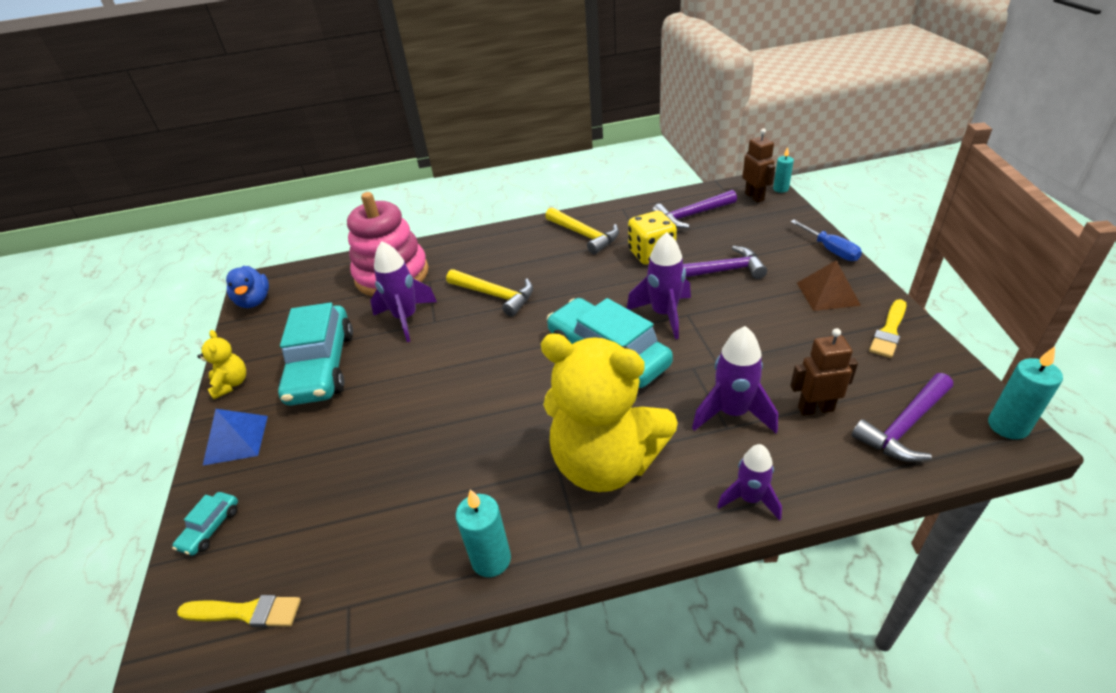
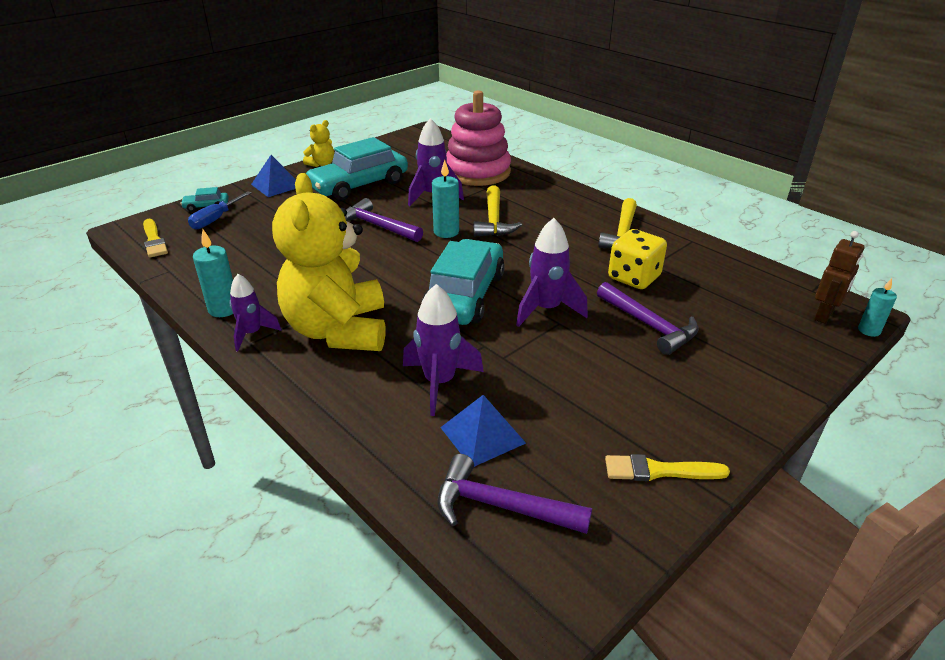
camera: 55 degrees right, 5 degrees down
blue duck [226,266,269,308] -> none
purple hammer [652,190,737,229] -> purple hammer moved to [345,198,423,242]
purple rocket [717,444,782,521] -> purple rocket moved to [229,274,282,351]
blue screwdriver [790,220,862,261] -> blue screwdriver moved to [188,191,252,229]
brown robot [790,328,858,416] -> blue pyramid [440,395,526,467]
brown pyramid [797,260,861,311] -> none
turquoise candle [988,346,1063,439] -> turquoise candle moved to [432,160,459,238]

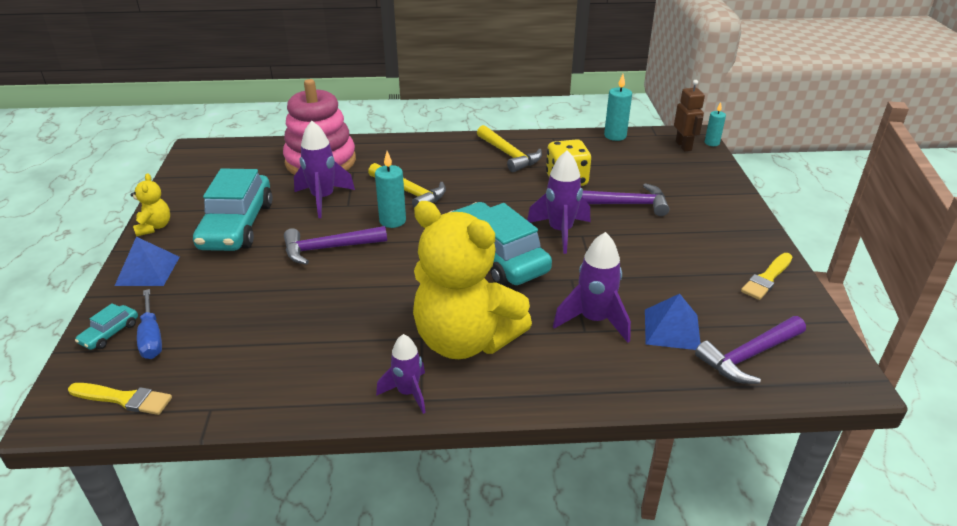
camera: 50 degrees left, 0 degrees up
turquoise candle [193,229,233,317] -> turquoise candle moved to [604,74,632,141]

